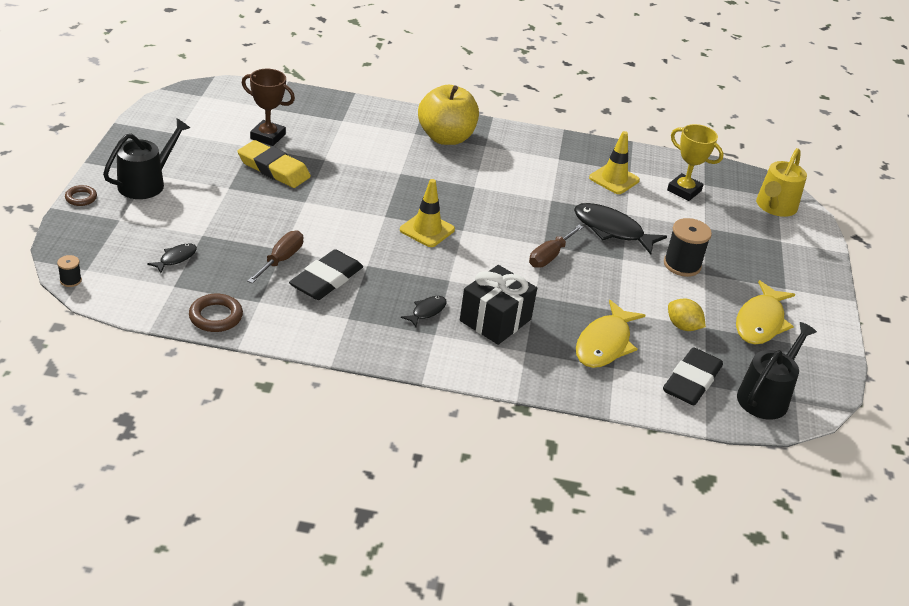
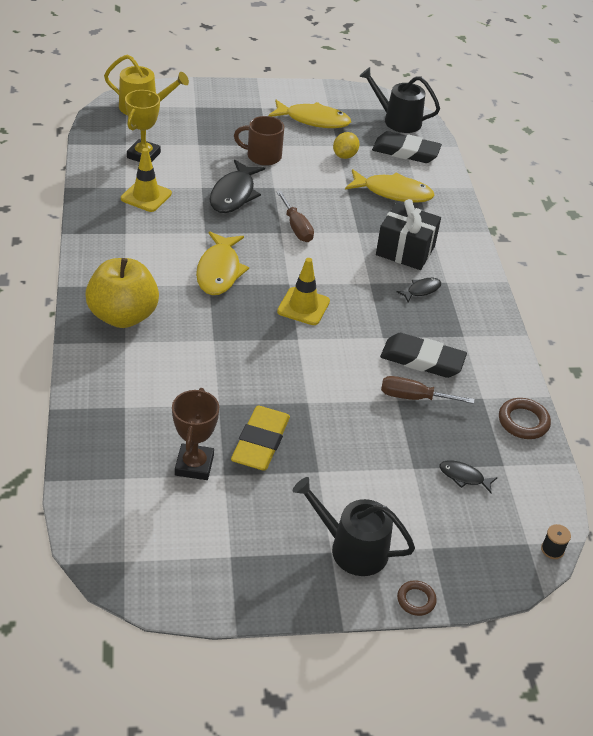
camera: 105 degrees left, 5 degrees up
black fish [401,296,447,327] -> black fish turned 120 degrees clockwise [397,278,441,302]
brown screwdriver [529,225,583,268] -> brown screwdriver turned 45 degrees clockwise [277,191,314,242]
black spool [664,218,712,277] -> brown mug [234,116,284,166]
none -> yellow fish [196,231,249,295]

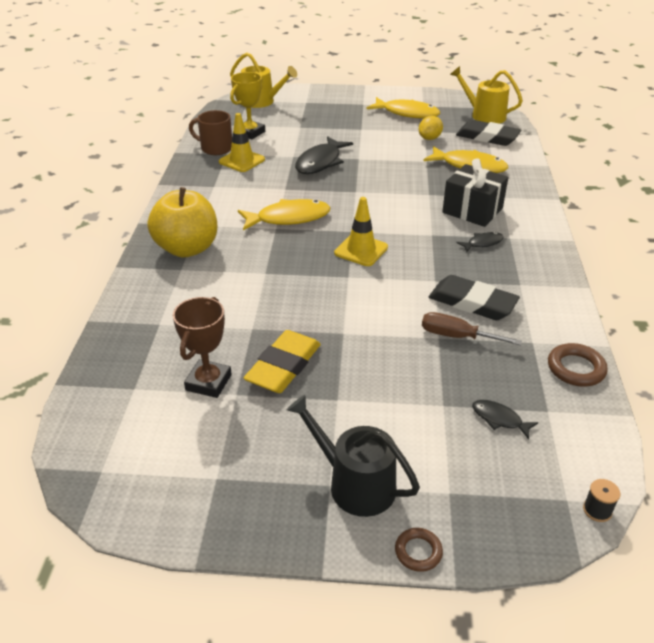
camera: 15 degrees right, 5 degrees down
yellow fish [196,231,249,295] -> yellow fish turned 120 degrees counterclockwise [238,199,330,230]
brown mug [234,116,284,166] -> brown mug moved to [189,110,232,155]
brown screwdriver [277,191,314,242] -> none
black watering can [359,67,440,133] -> yellow watering can [450,66,523,124]

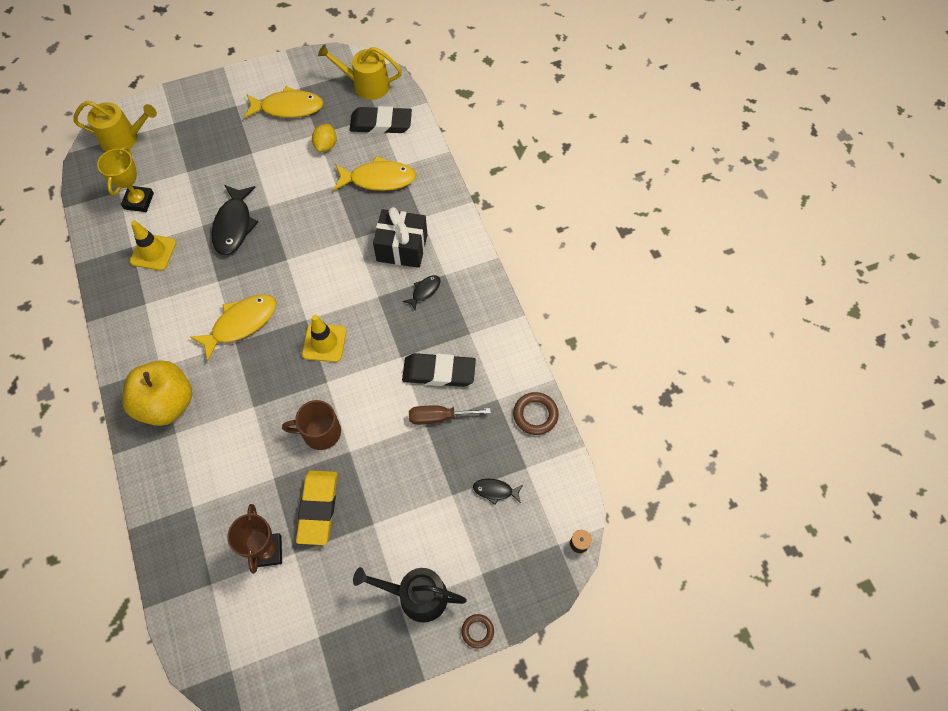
camera: 25 degrees left, 25 degrees up
brown mug [189,110,232,155] -> brown mug moved to [282,400,341,450]

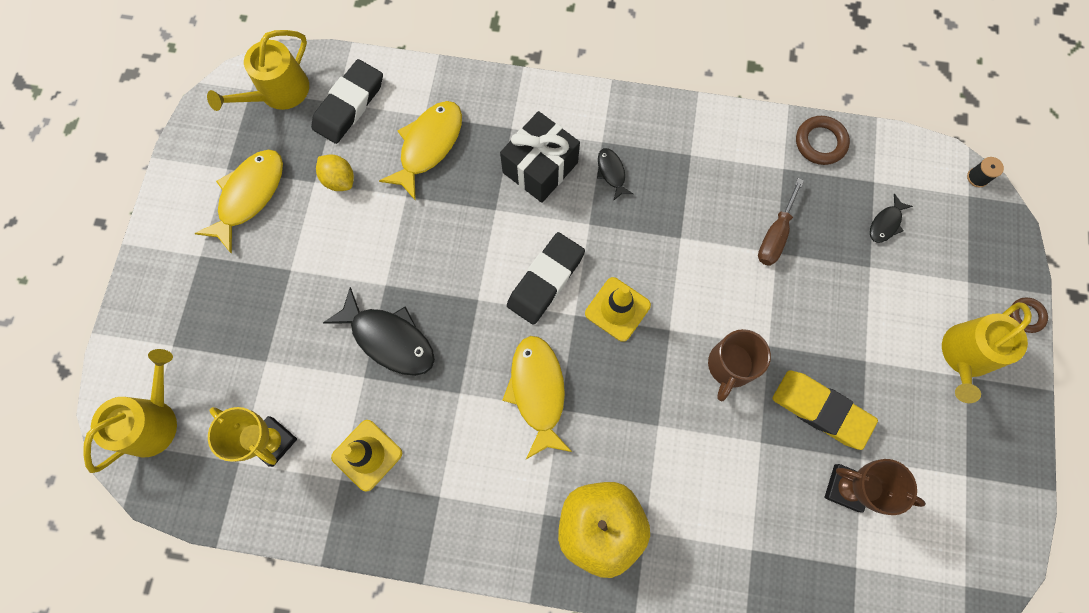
camera: 60 degrees left, 10 degrees up
black watering can [353,567,467,623] -> yellow watering can [942,302,1032,403]
black eraser [402,353,476,387] -> black eraser moved to [507,232,585,325]

